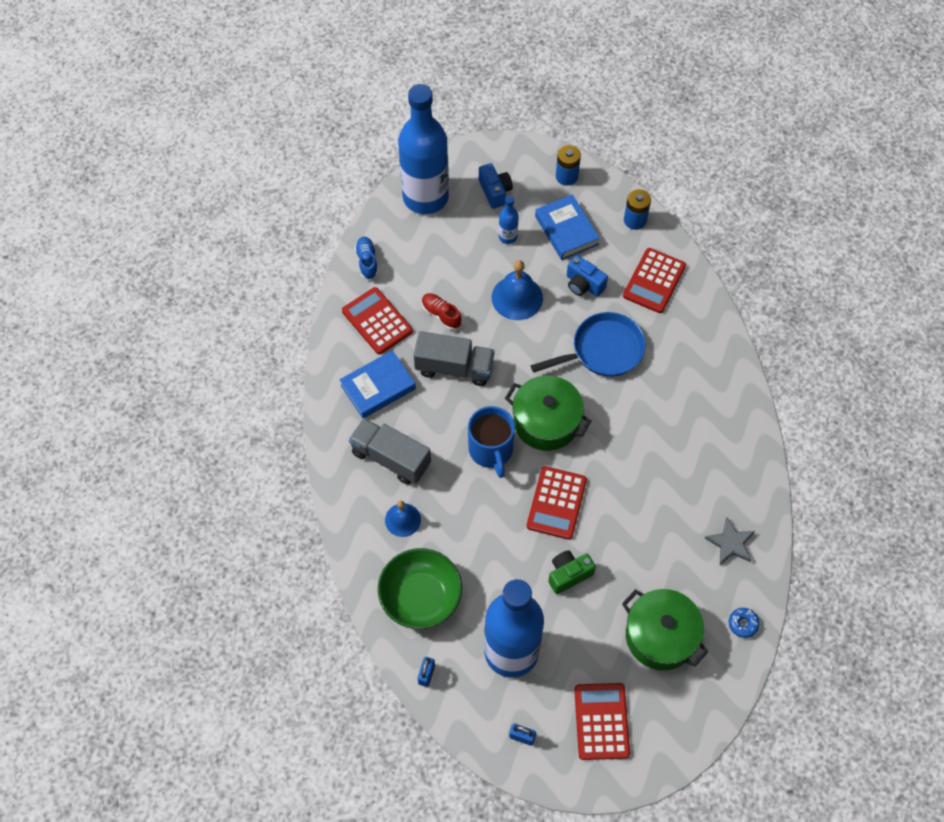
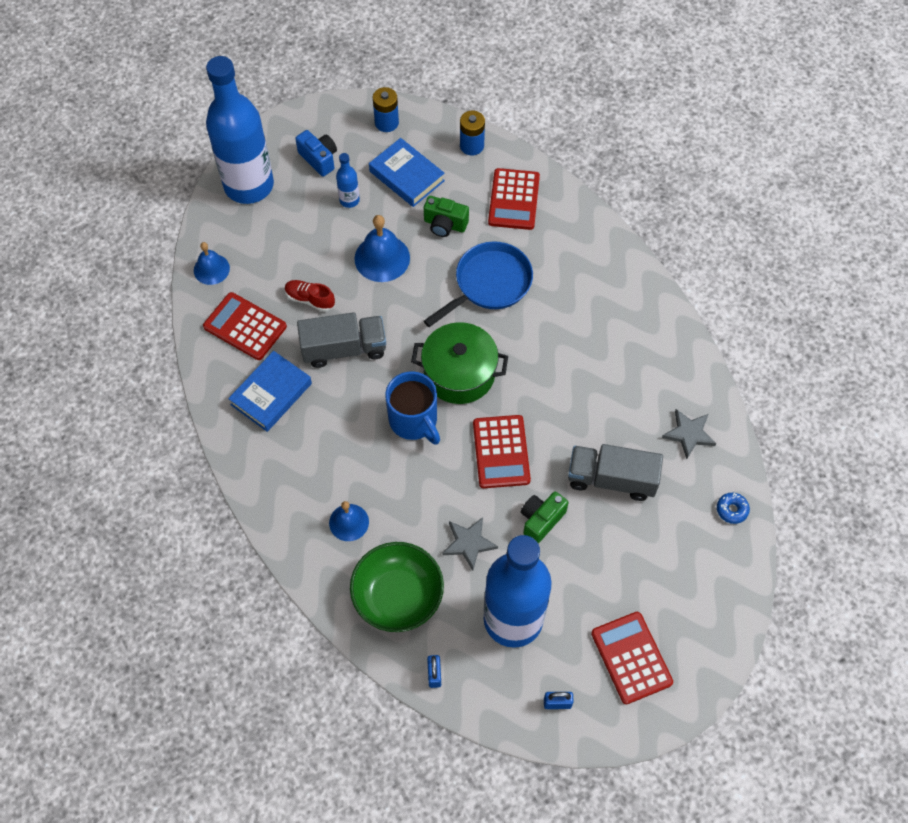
camera: 20 degrees left, 0 degrees up
grey truck [349,418,431,485] -> grey truck moved to [568,444,663,501]
blue shoe [355,237,378,280] -> blue bell [194,242,230,285]
blue camera [567,255,608,297] -> green camera [424,196,469,237]
green pot [622,589,709,670] -> none
none -> grey star [443,517,498,571]

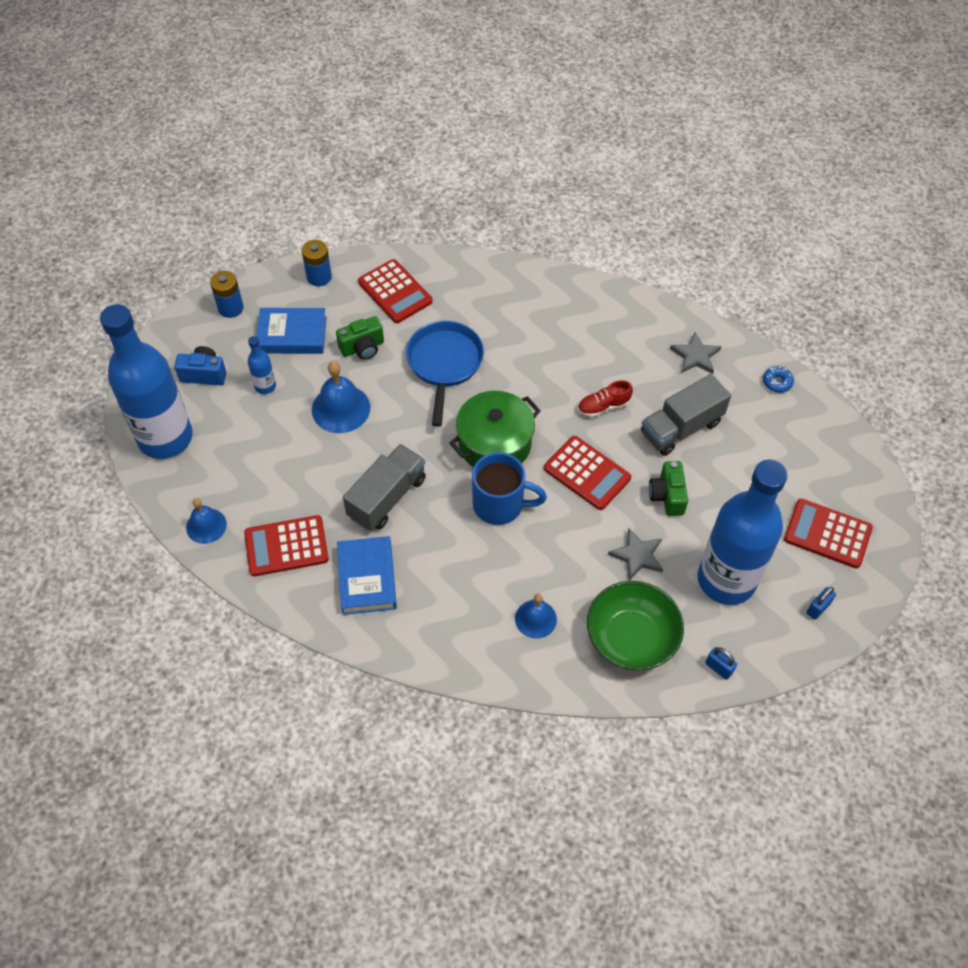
camera: 45 degrees left, 5 degrees down
red shoe [285,280,335,312] -> red shoe moved to [578,380,633,417]

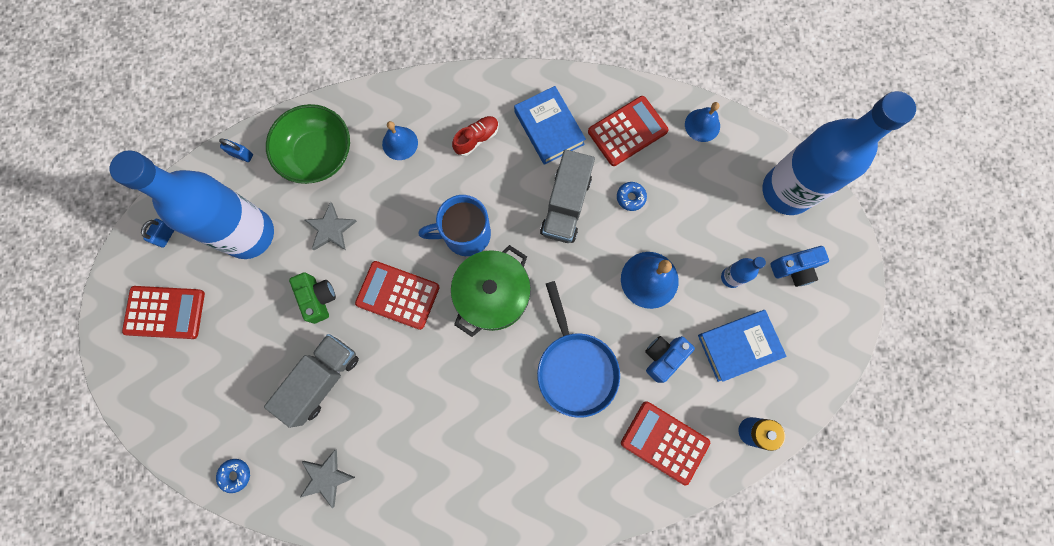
camera: 160 degrees right, 20 degrees up
blue battery [210,271,243,318] -> none
green camera [336,316,384,360] -> blue camera [645,336,695,383]
red shoe [578,380,633,417] -> red shoe moved to [452,116,499,156]
none -> blue donut [617,182,647,211]

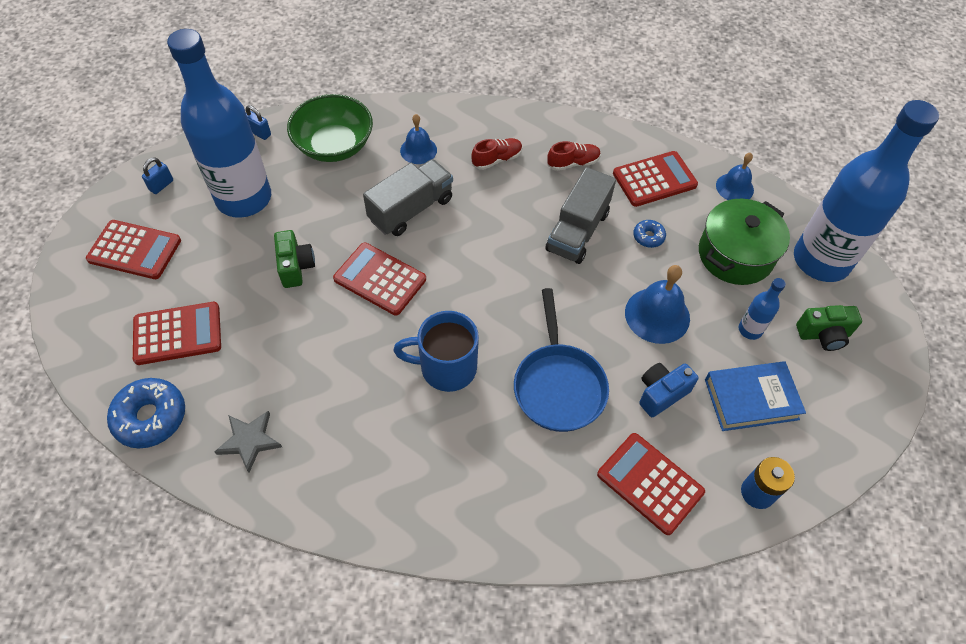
camera: 10 degrees right, 20 degrees down
blue donut [216,459,250,493] -> blue donut [107,378,185,449], size x1.95
grey truck [264,334,359,428] -> grey truck moved to [363,159,453,236]
grey star [305,202,357,250] -> none
blue mug [418,195,491,256] -> blue mug moved to [393,311,479,392]
green pot [451,245,531,337] -> green pot moved to [699,199,790,285]
blue book [514,86,586,165] -> red shoe [547,141,601,171]
blue camera [770,246,829,287] -> green camera [796,305,862,351]
none -> red calculator [133,302,221,365]

